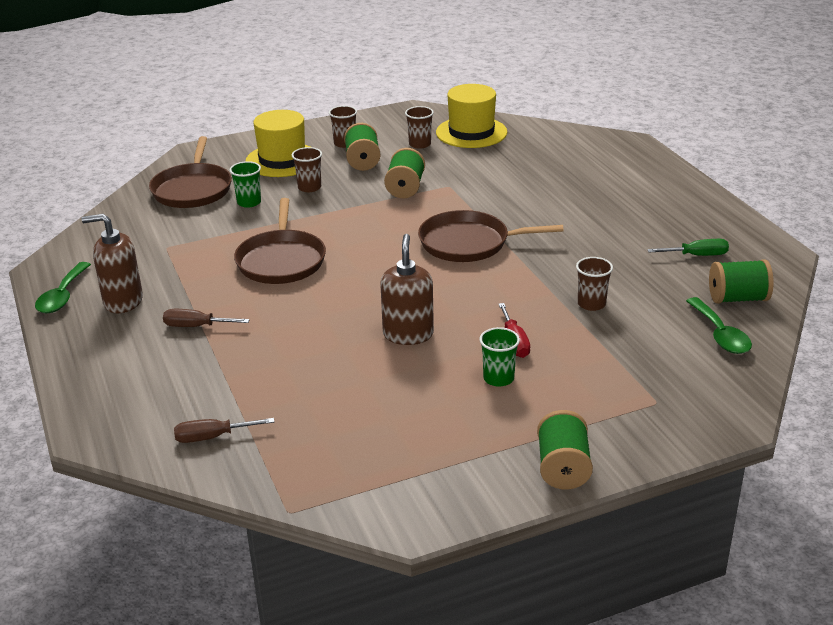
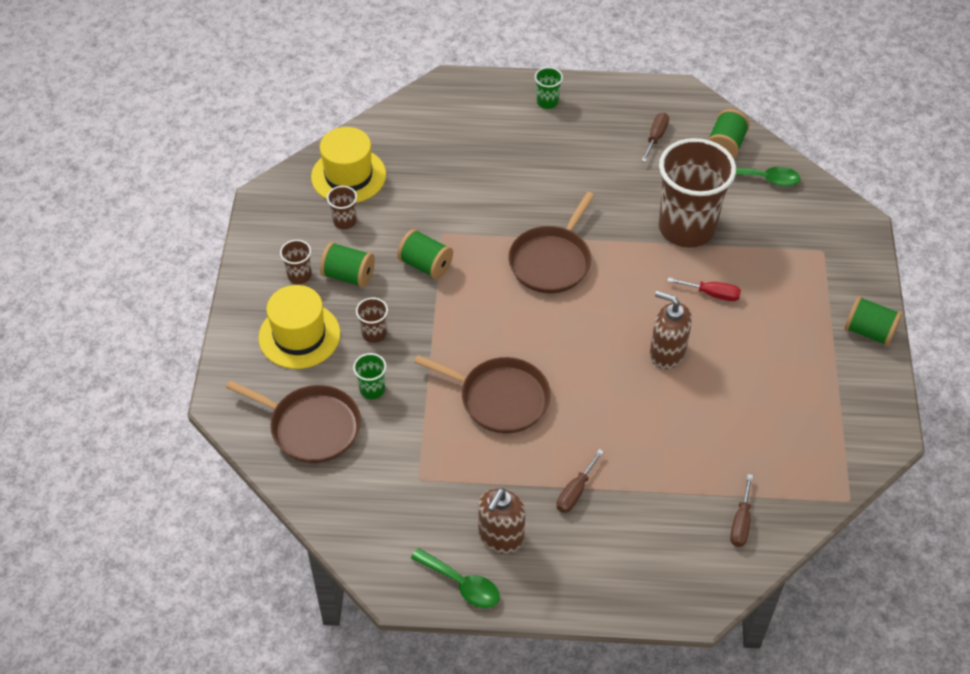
camera: 65 degrees left, 20 degrees up
green cup [480,327,520,386] -> green cup moved to [535,67,563,109]
brown cup [576,257,613,311] -> brown cup [659,138,736,248], size x2.44
green screwdriver [648,239,729,256] -> brown screwdriver [641,113,669,162]

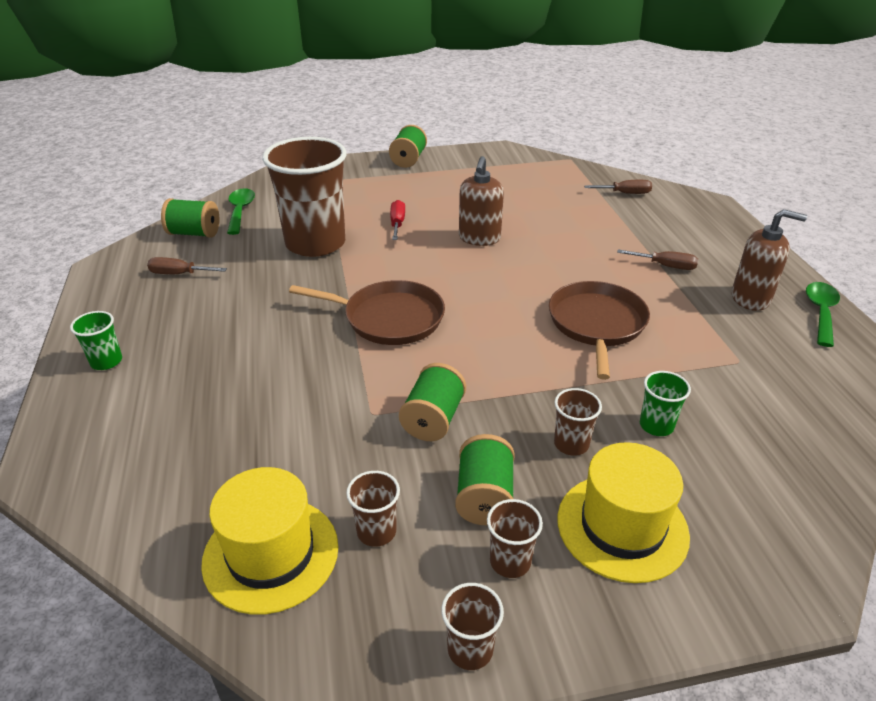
camera: 105 degrees left, 15 degrees down
brown pan [226,380,361,463] -> none
none -> brown cup [441,583,504,670]

